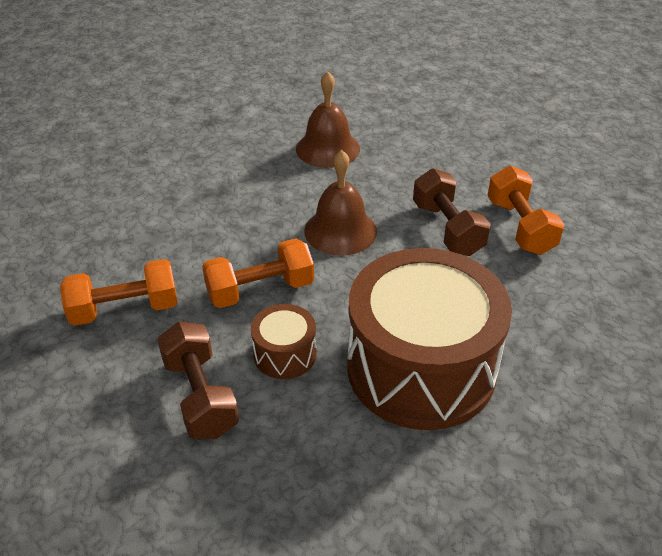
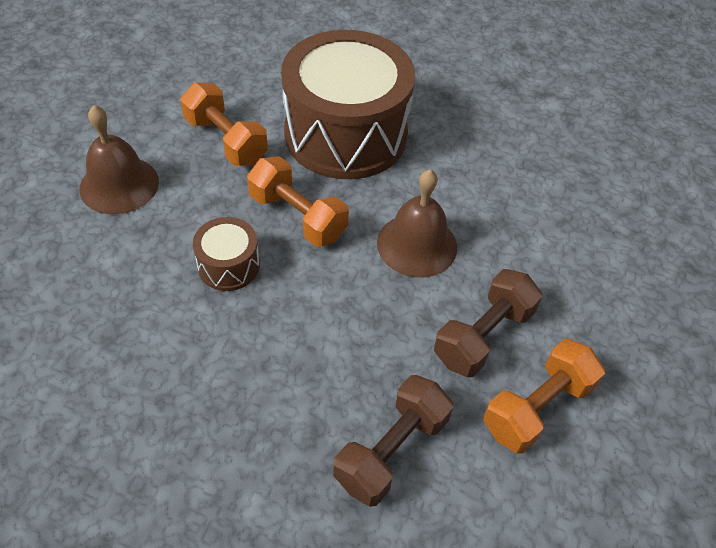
camera: 60 degrees right, 10 degrees up
brown dumbbell [157,321,239,439] -> brown dumbbell moved to [333,375,453,507]
brown bell [296,71,360,168] -> brown bell moved to [80,105,159,214]
brown drum [347,248,512,430] -> brown drum moved to [281,30,415,179]

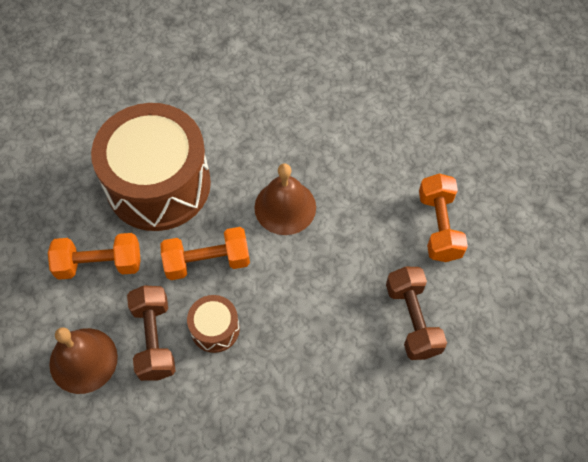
camera: 50 degrees left, 10 degrees up
brown dumbbell [434,269,542,377] -> brown dumbbell moved to [127,285,176,381]

